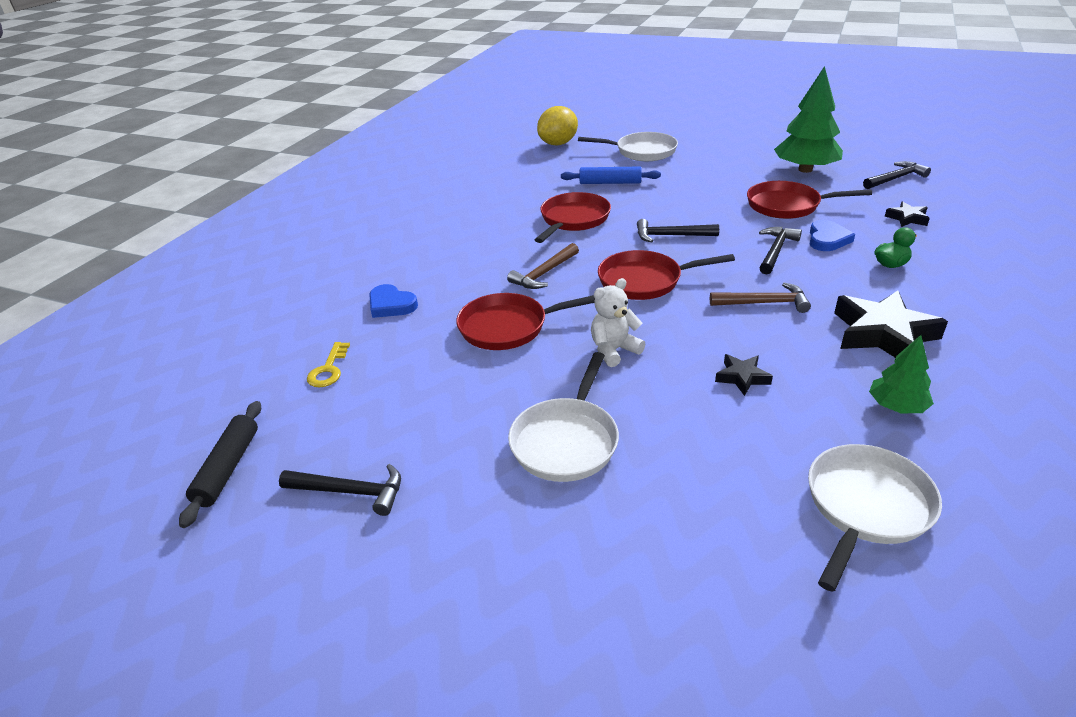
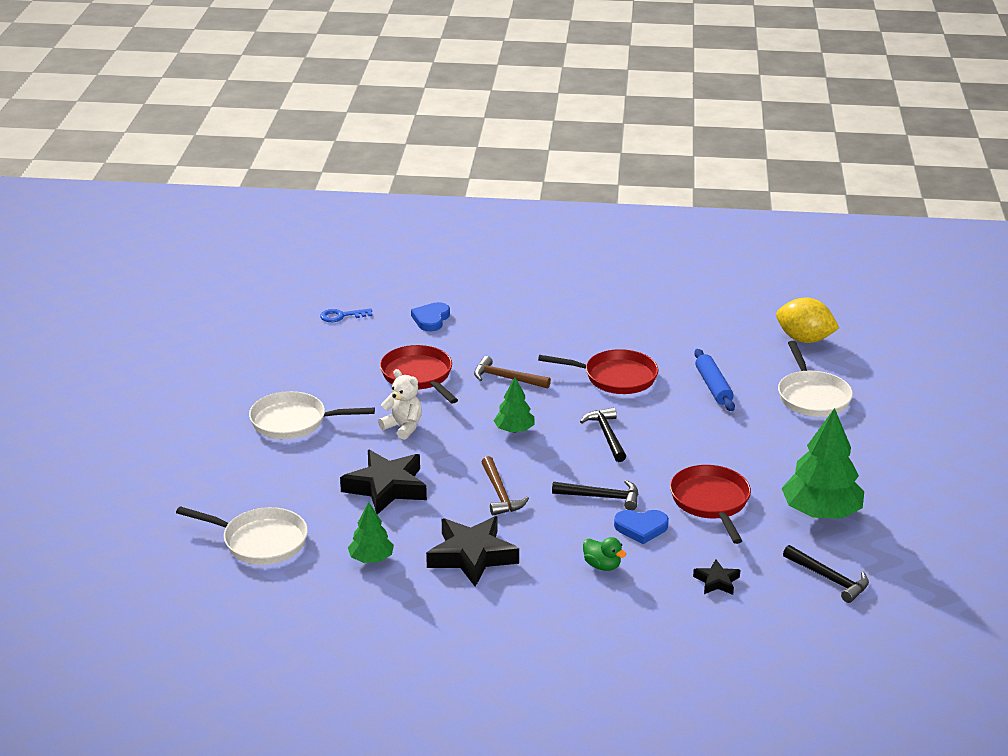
camera: 70 degrees right, 5 degrees down
black rolling pin [179,401,261,528] -> none
black hammer [279,464,401,516] -> none
yellow key [307,342,350,387] -> blue key [320,308,372,322]
red pan [598,250,735,300] -> green tree [494,377,535,433]
black star [715,354,773,396] -> black star [340,450,427,515], size x2.01

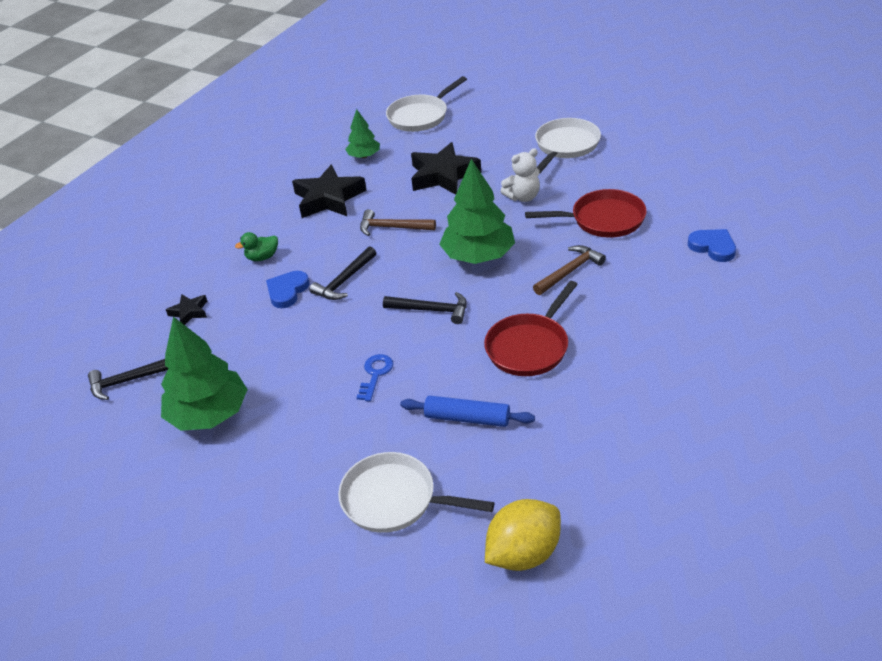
camera: 120 degrees right, 10 degrees up
blue key [320,308,372,322] -> blue key moved to [356,354,393,402]
green tree [494,377,535,433] -> green tree [439,159,515,264], size x1.85
red pan [670,465,751,544] -> none

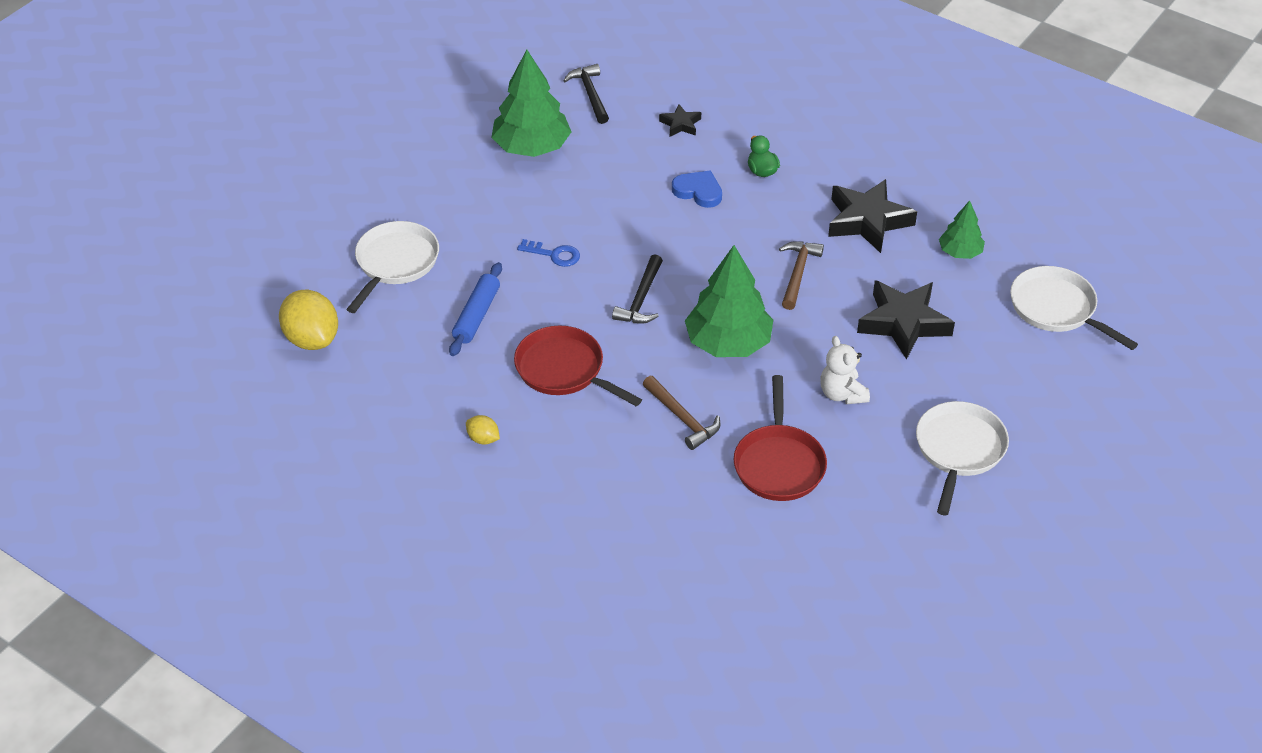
camera: 90 degrees right, 5 degrees up
black hammer [309,246,376,300] -> none
white pan [535,118,601,174] -> white pan turned 105 degrees counterclockwise [916,401,1009,515]
blue heart [688,229,736,262] -> none
none -> yellow lemon [466,415,500,445]

